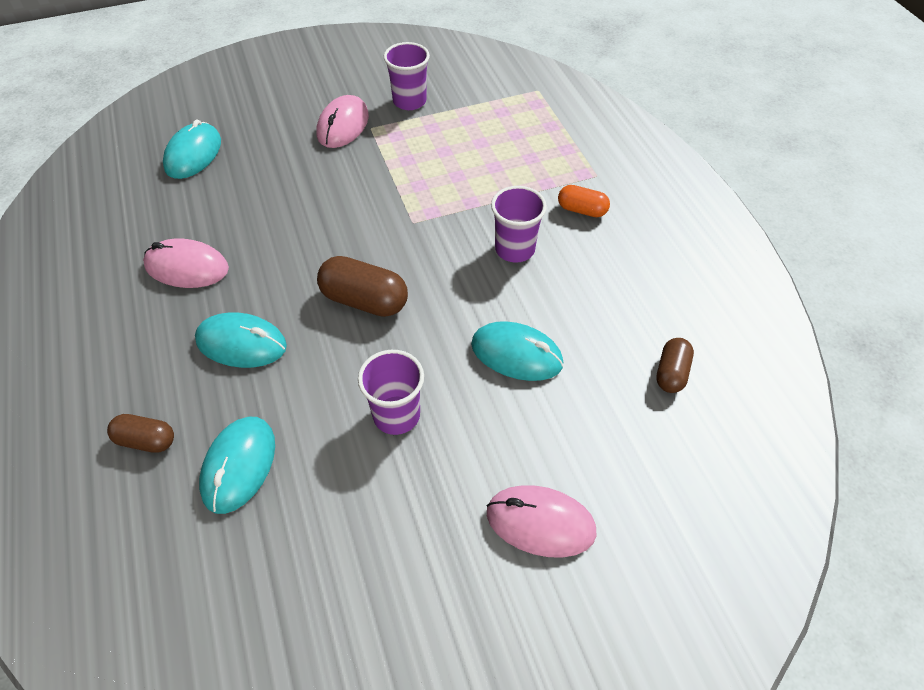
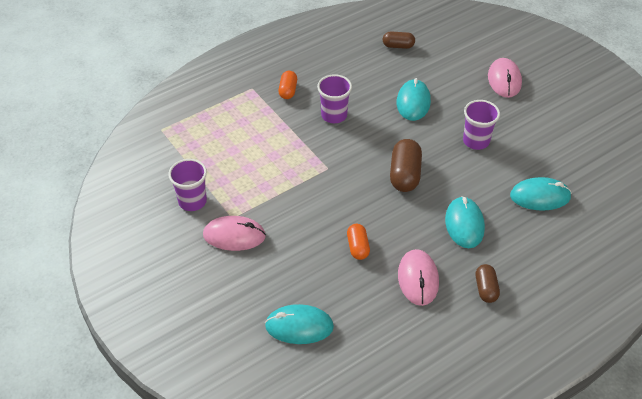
camera: 105 degrees left, 5 degrees down
brown capsule [107,414,174,453] -> brown capsule moved to [476,264,500,303]
none -> orange capsule [347,224,370,260]

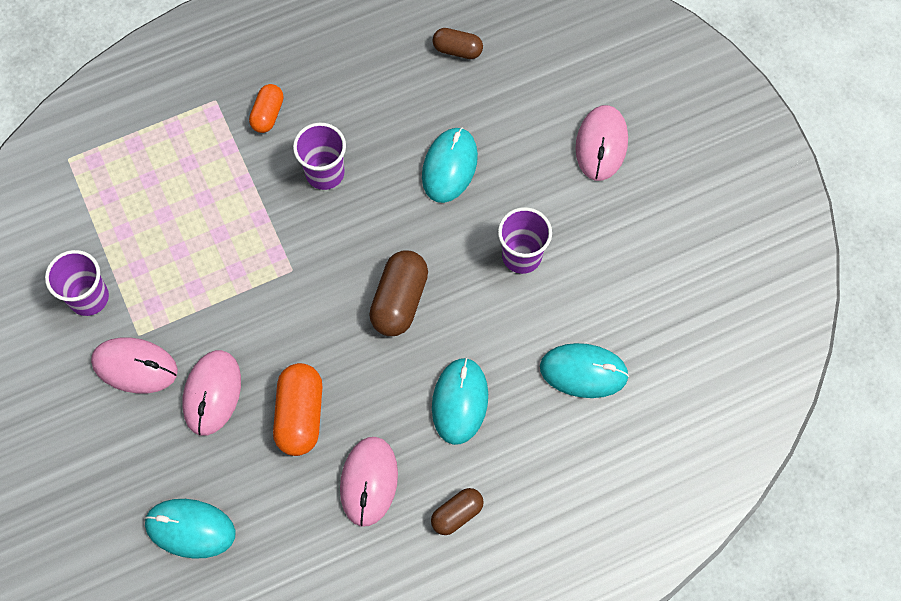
camera: 10 degrees right, 20 degrees up
orange capsule [347,224,370,260] -> orange capsule [273,363,322,456], size x1.63
brown capsule [476,264,500,303] -> brown capsule turned 45 degrees clockwise [431,488,484,535]
none -> pink mouse [182,350,241,436]

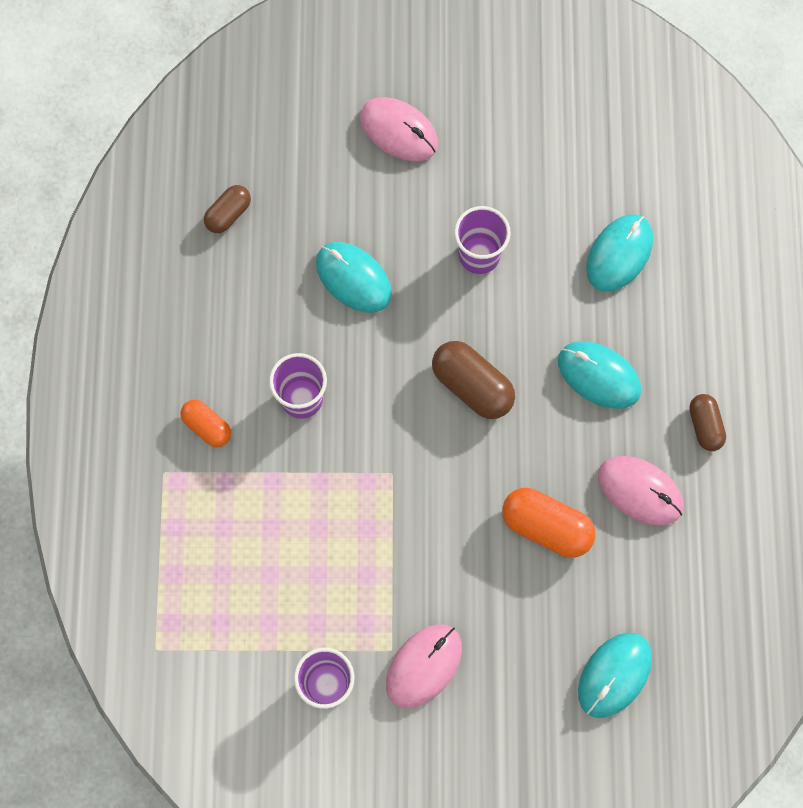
camera: 65 degrees left, 5 degrees up
pink mouse [182,350,241,436] -> none

